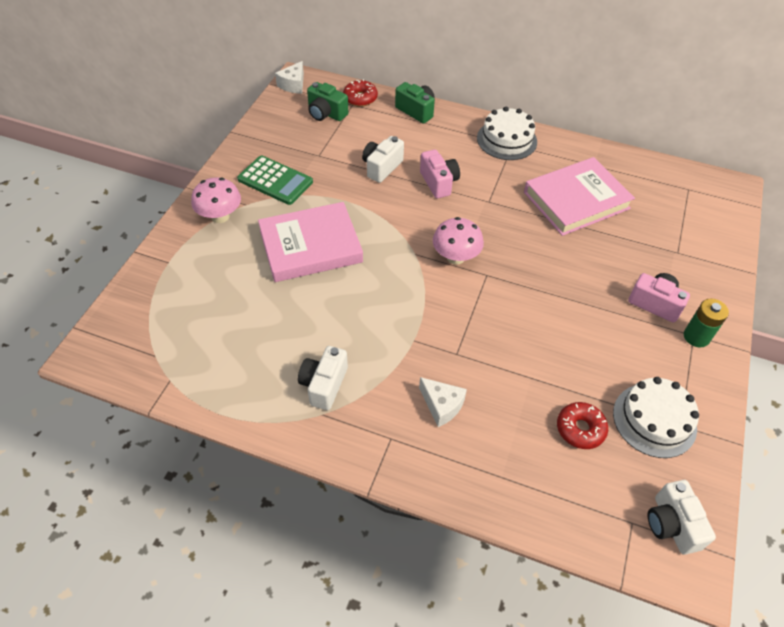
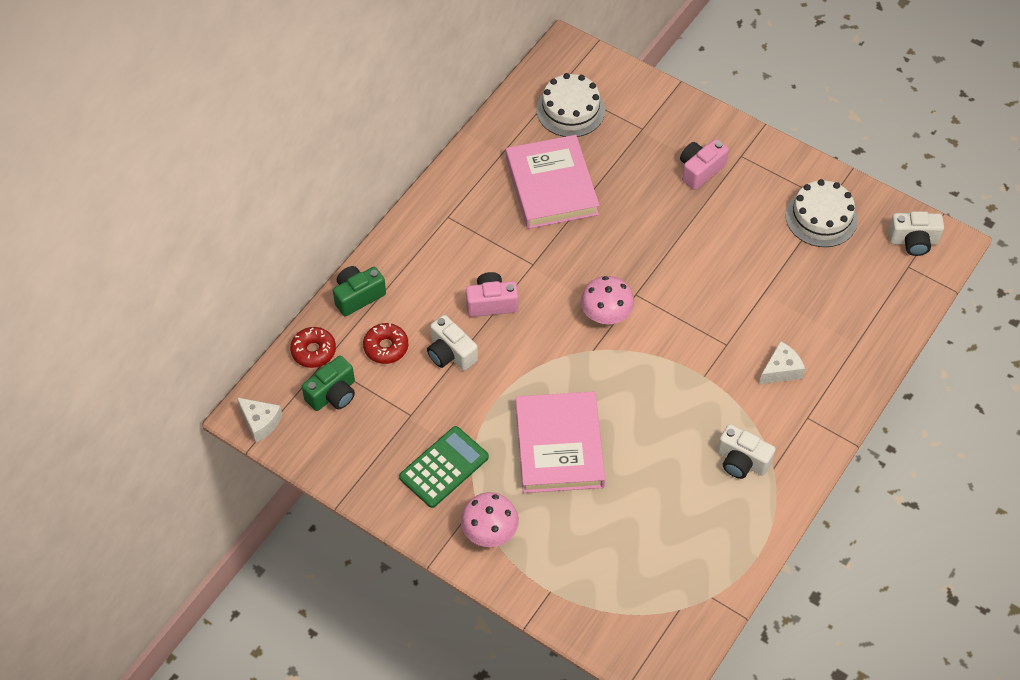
camera: 75 degrees left, 5 degrees up
white cake [477,107,537,160] -> white cake moved to [536,73,605,137]
red donut [557,402,608,449] -> red donut moved to [363,323,408,364]
green battery [684,298,729,348] -> none

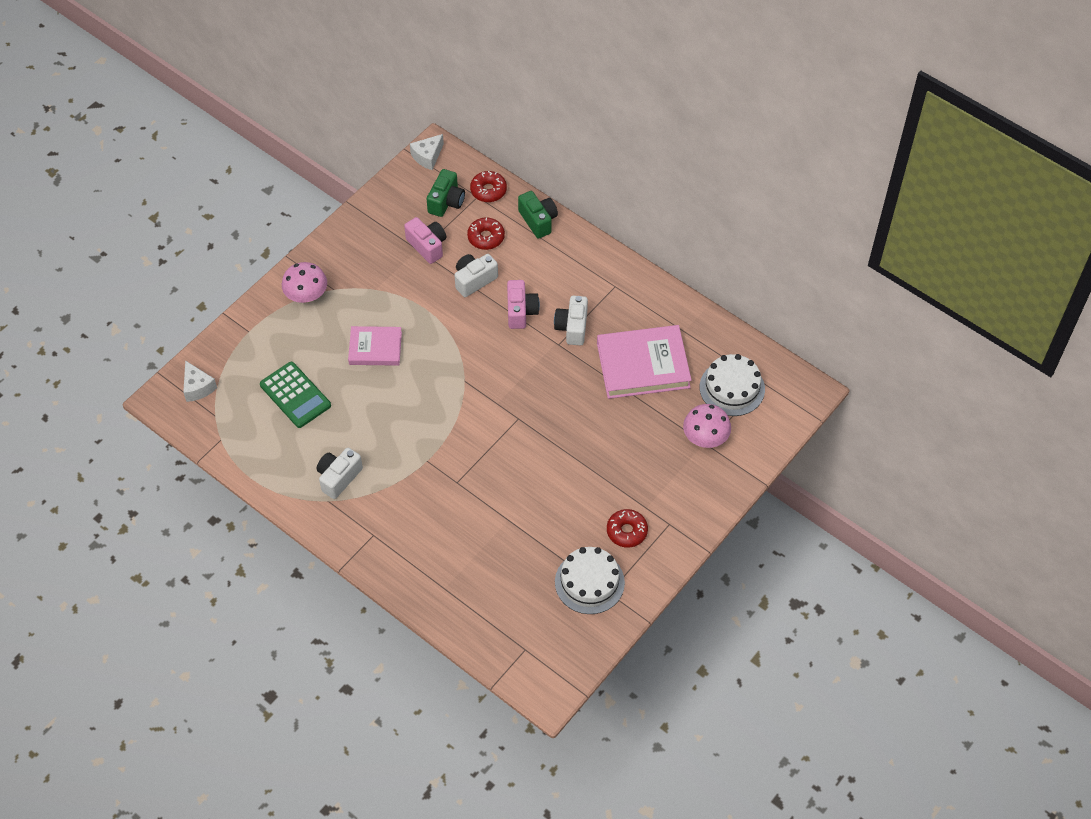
camera: 95 degrees right, 0 degrees up
green camera [302,356,355,411] -> green camera turned 120 degrees counterclockwise [427,169,465,217]
green calculator [399,426,489,508] -> green calculator moved to [260,362,331,428]
pink book [516,392,605,493] -> pink book [348,326,402,366], size x0.61
pink mushroom [581,276,634,324] -> pink mushroom moved to [683,404,731,448]
pink camera [680,139,729,190] -> pink camera moved to [404,217,446,264]
white cheese [759,341,805,384] -> white cheese moved to [183,360,217,402]
white camera [888,211,944,256] -> white camera moved to [554,296,588,345]
none -> red donut [607,509,648,548]

